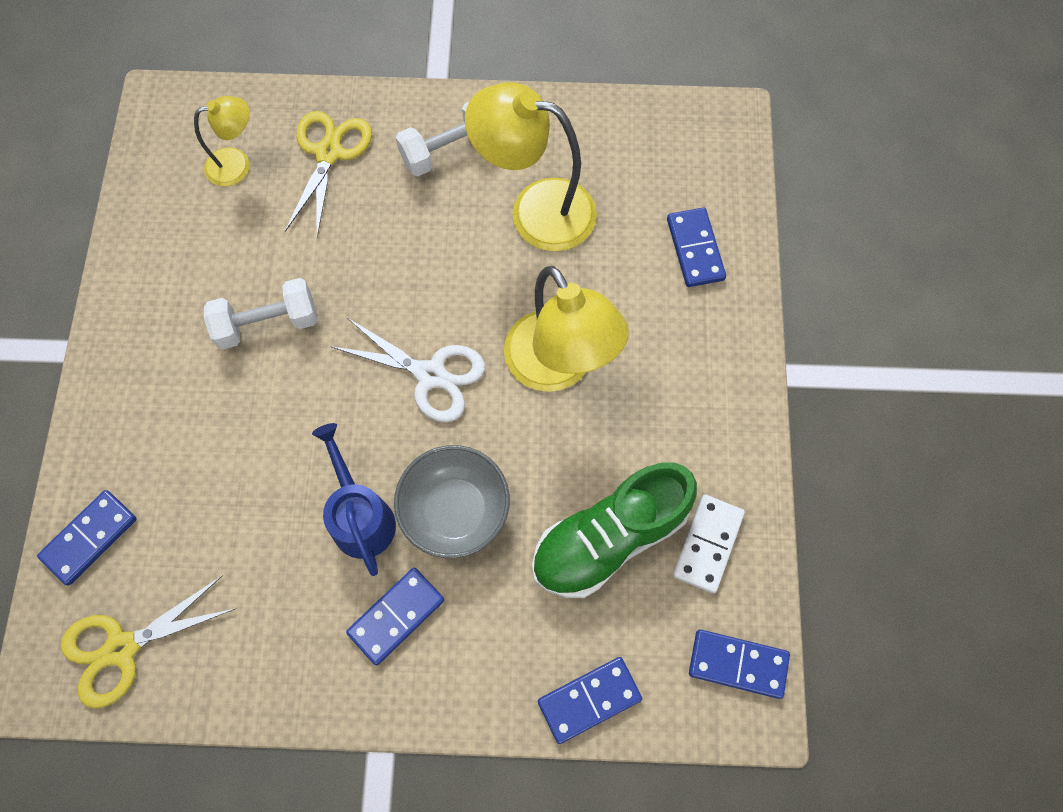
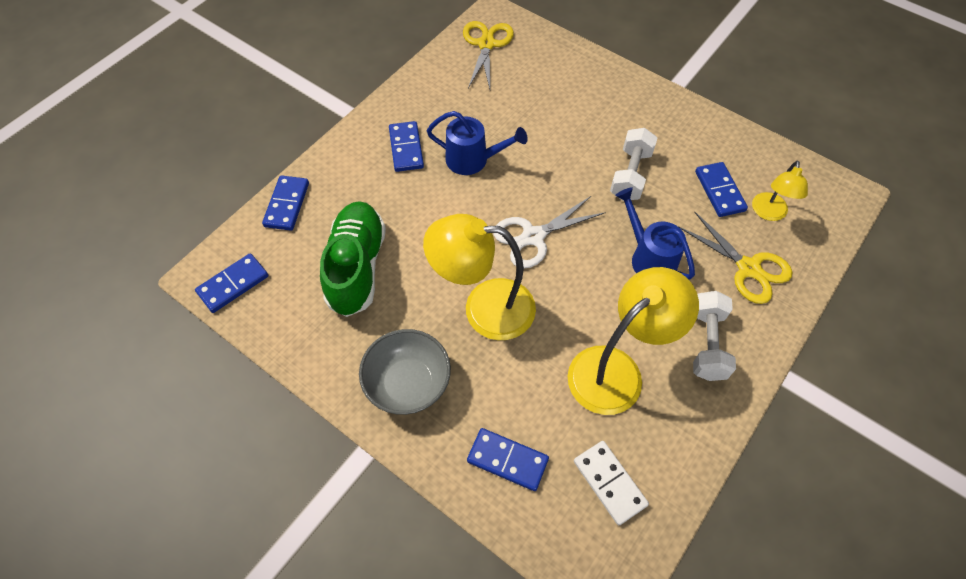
camera: 125 degrees right, 10 degrees down
blue domino [37,490,137,586] -> blue domino moved to [695,162,748,217]
grey bowl [394,445,510,558] -> grey bowl moved to [359,329,451,415]
white domino [673,495,745,594] -> white domino moved to [574,441,649,525]
none -> blue watering can [615,187,695,279]

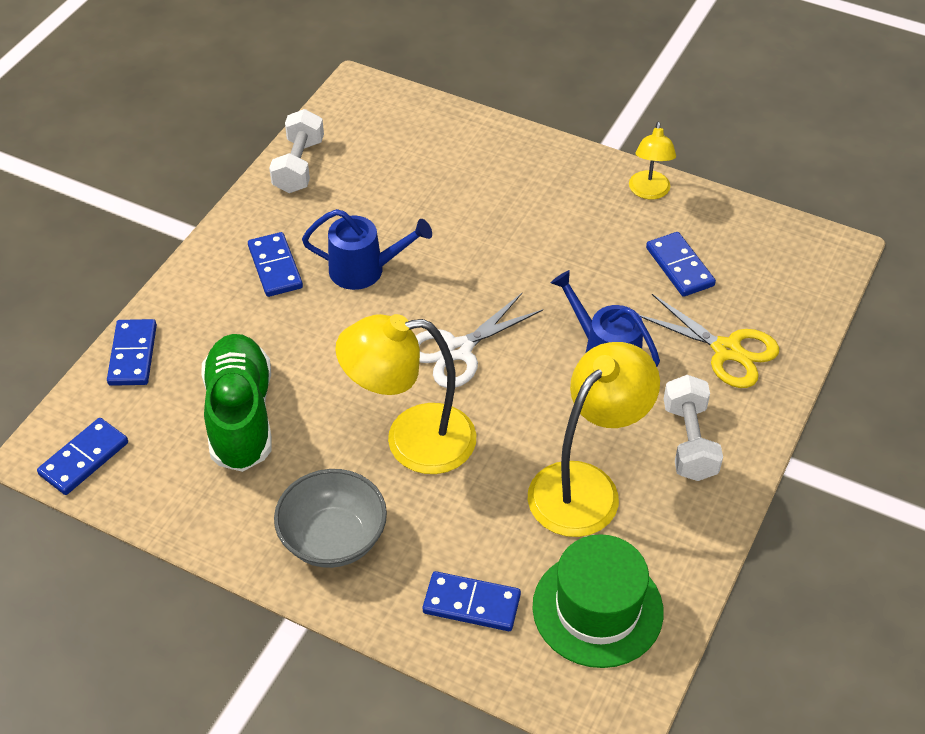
camera: 10 degrees left, 10 degrees down
yellow scissors [463,21,514,89] -> none
white domino [574,441,649,525] -> green hat [532,534,664,668]
white dumbbell [610,128,657,201] -> white dumbbell moved to [269,109,324,193]
yellow lamp [752,161,808,221] -> yellow lamp moved to [629,122,676,200]

